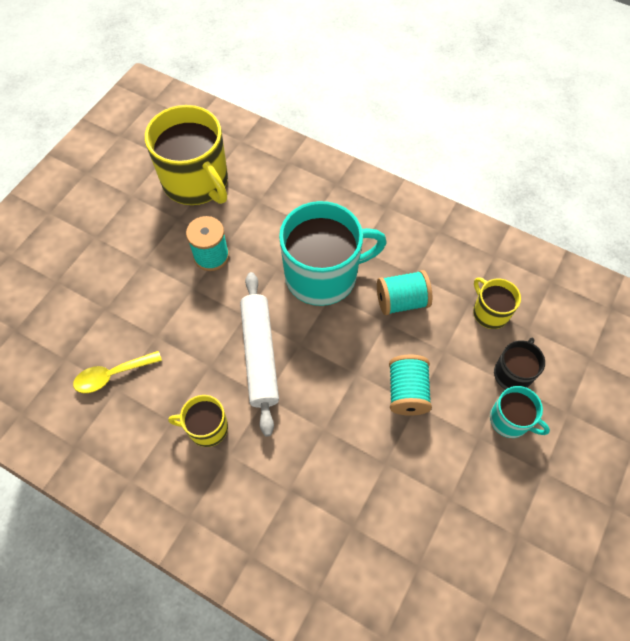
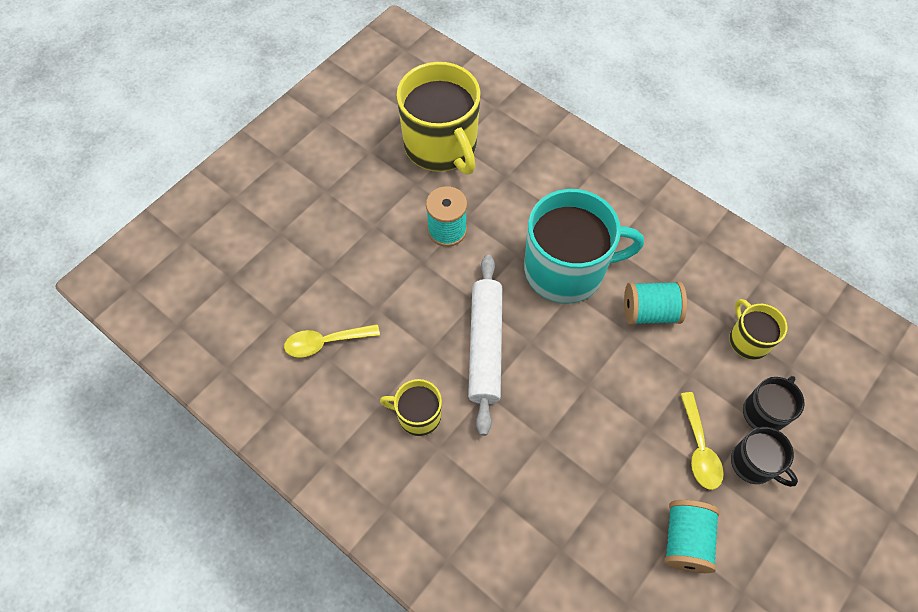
camera: 10 degrees right, 0 degrees up
turquoise spool [389,354,432,416] -> turquoise spool moved to [664,500,719,573]
turquoise mug [490,386,550,438] -> black mug [731,427,798,487]
none -> yellow spoon [680,392,724,490]

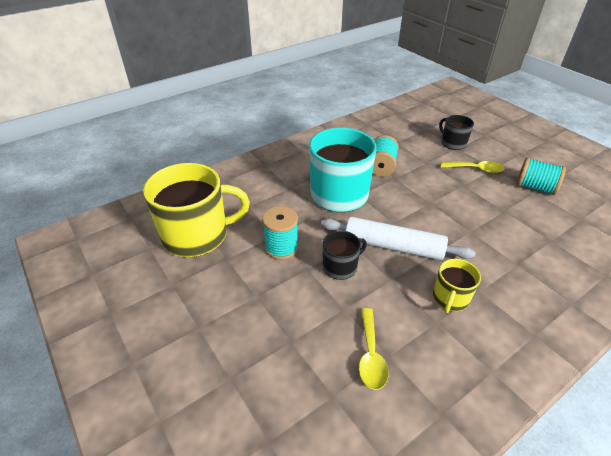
camera: 75 degrees left, 20 degrees down
yellow mug [729,299,787,360] -> none
black mug [731,427,798,487] -> black mug moved to [323,231,367,280]

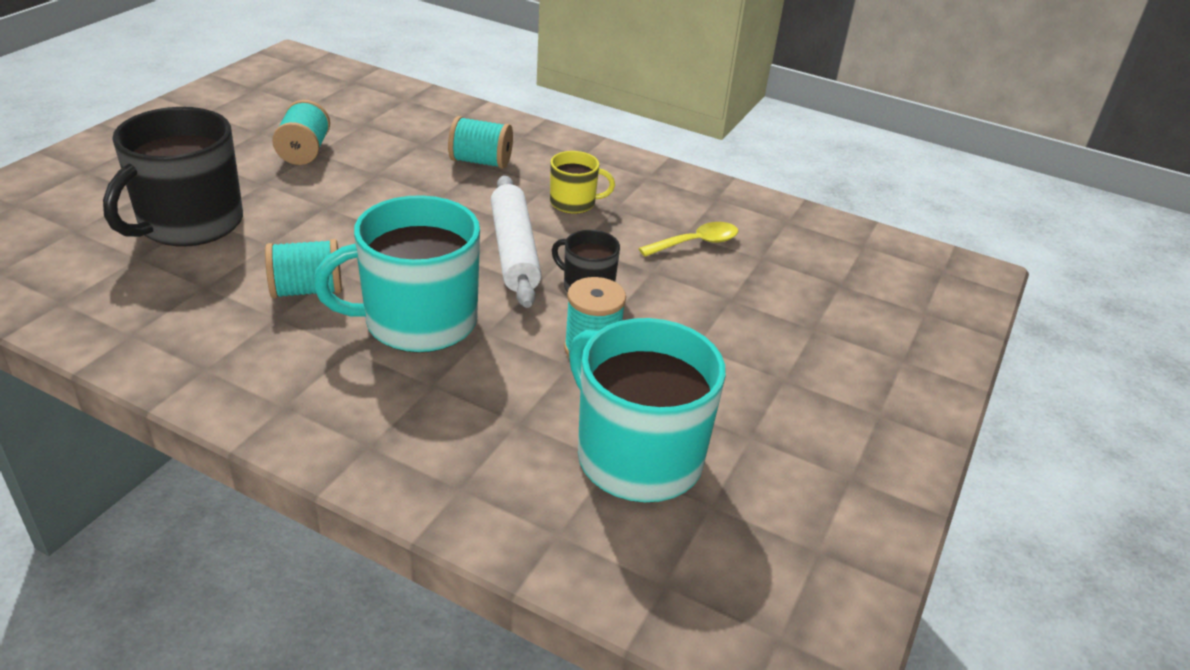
camera: 120 degrees left, 5 degrees down
yellow mug [143,163,250,257] -> turquoise mug [569,318,726,502]
black mug [439,115,474,150] -> black mug [103,107,243,247], size x2.02
yellow spoon [440,161,505,173] -> none
none -> turquoise spool [448,116,513,169]

